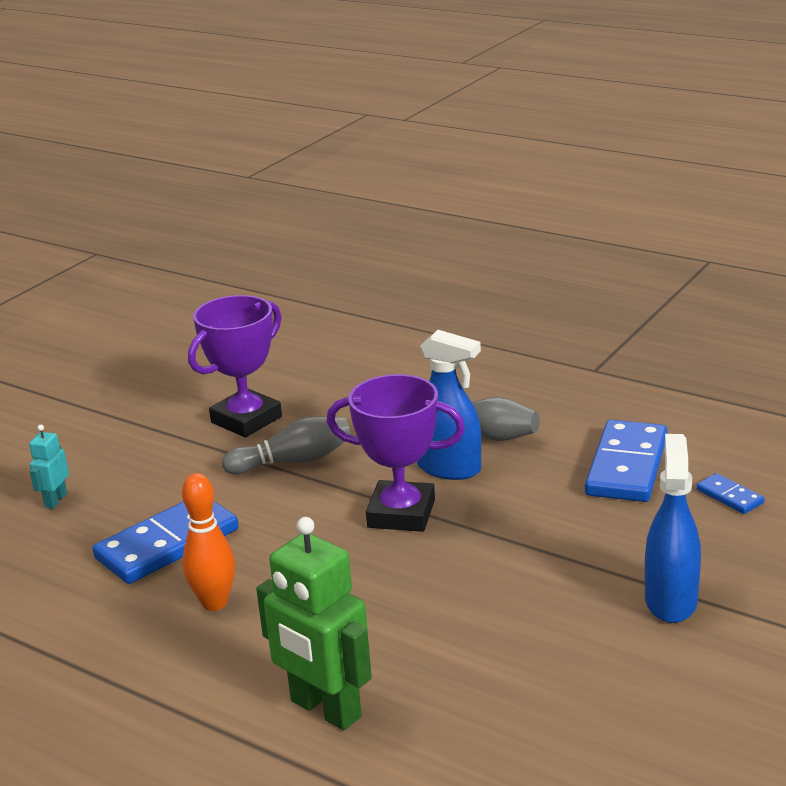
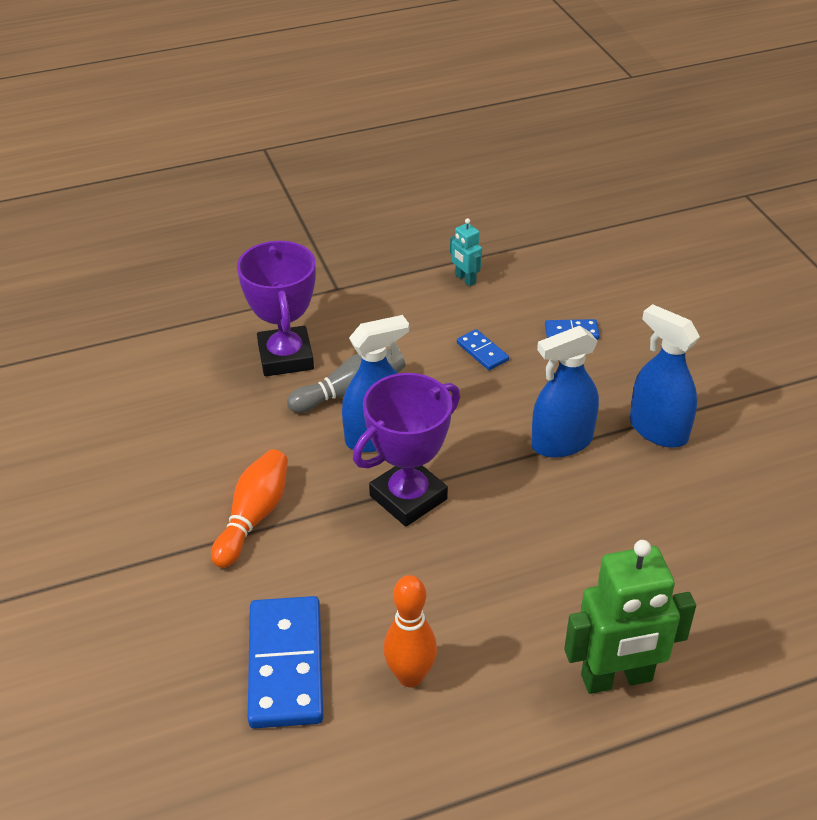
camera: 55 degrees left, 15 degrees up
turquoise robot [29,425,69,508] -> turquoise robot moved to [450,218,482,286]
purple trophy [188,295,282,437] -> purple trophy moved to [237,241,316,376]
grey bowling pin [222,416,351,474] -> orange bowling pin [211,449,288,568]
blue domino [585,420,667,502] -> blue domino [457,329,509,370], size x0.47
none -> blue spray bottle [531,326,599,458]

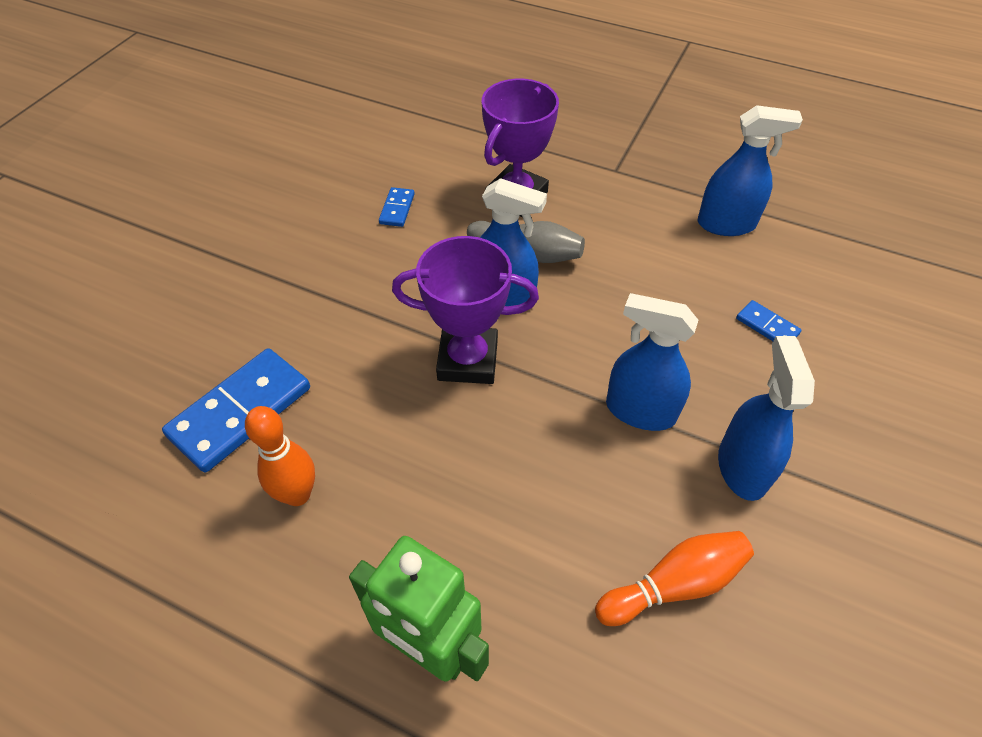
camera: 45 degrees right, 10 degrees up
orange bowling pin [211,449,288,568] -> orange bowling pin moved to [595,531,754,626]
turquoise robot [450,218,482,286] -> blue spray bottle [698,105,803,236]
blue domino [457,329,509,370] -> blue domino moved to [379,187,415,227]

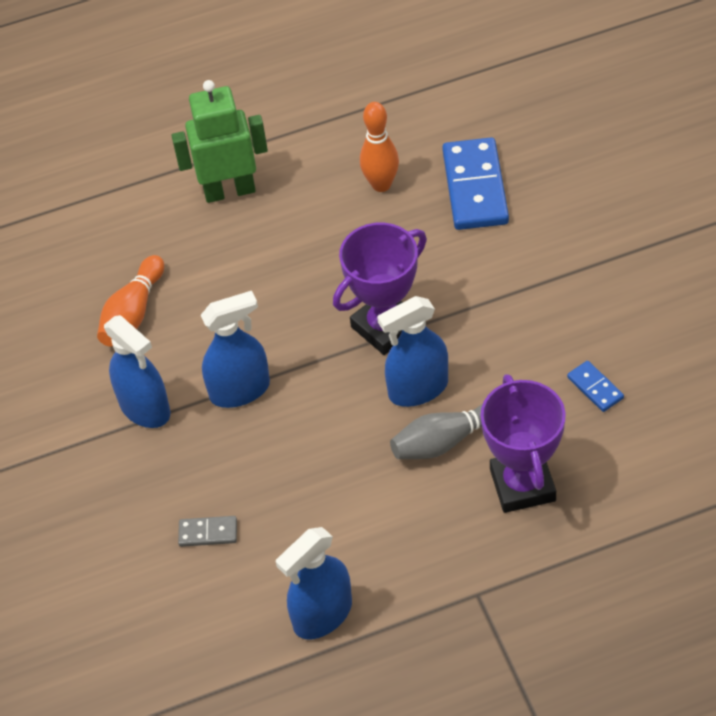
camera: 140 degrees right, 0 degrees up
blue domino [736,300,801,341] -> grey domino [178,516,237,547]

